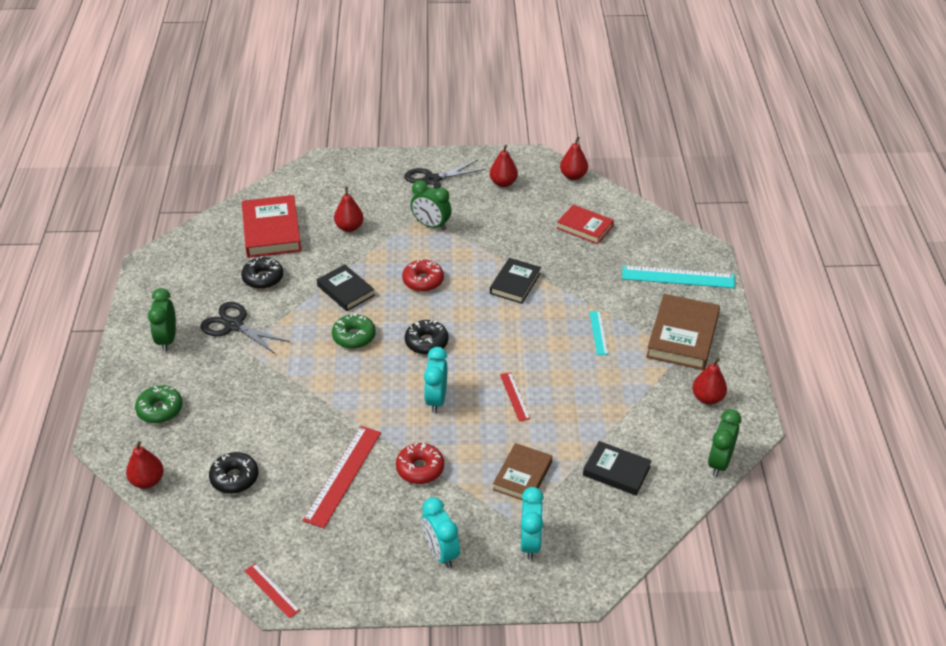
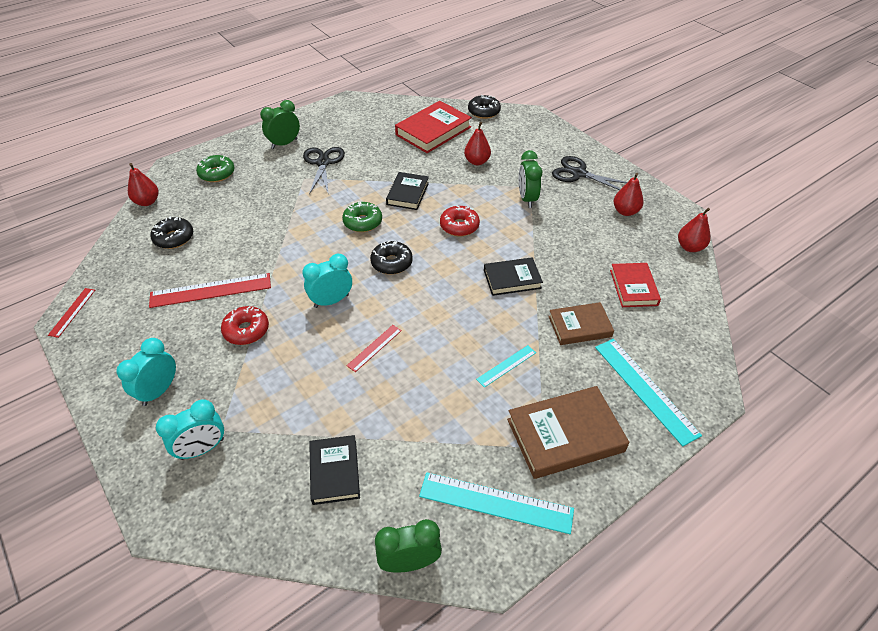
camera: 55 degrees right, 5 degrees up
black donut [241,256,283,289] -> black donut moved to [468,95,501,119]
brown book [493,443,552,500] -> brown book moved to [548,302,614,345]
red pear [692,358,727,405] -> turquoise ruler [419,472,574,534]

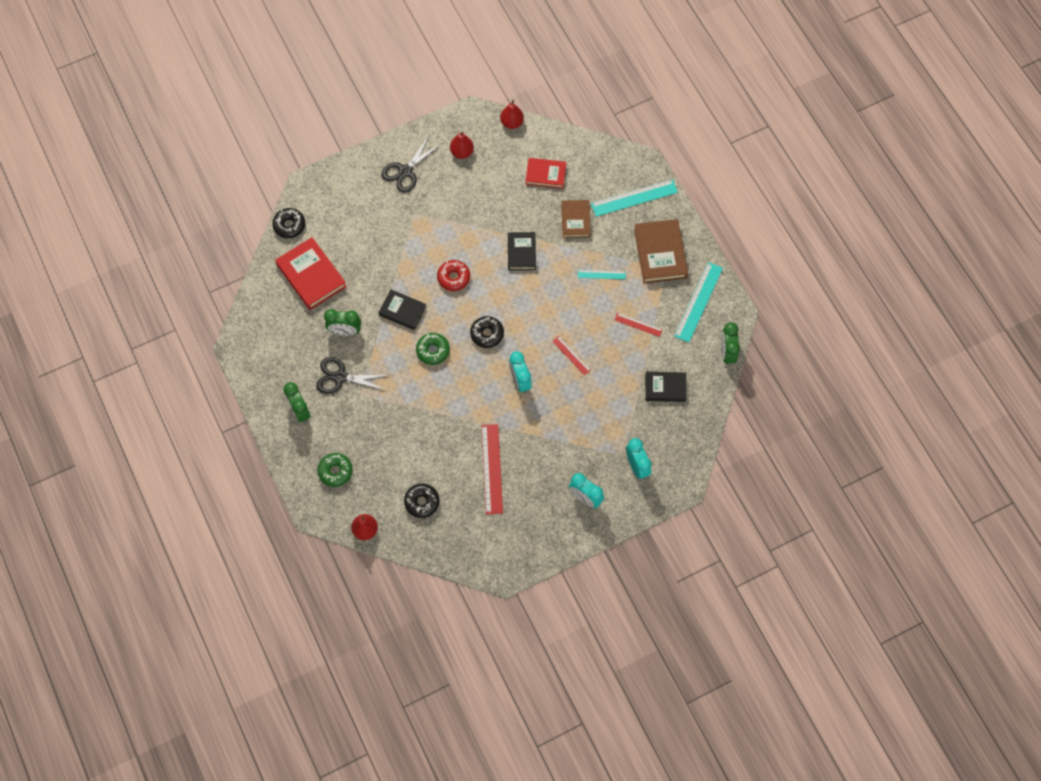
camera: 80 degrees left, 20 degrees up
red ruler [48,288,95,338] -> red ruler moved to [615,313,663,337]
red donut [221,306,269,345] -> none
red pear [464,122,491,165] -> none
turquoise ruler [476,345,536,388] -> turquoise ruler turned 60 degrees counterclockwise [578,270,626,279]
green clock [519,150,542,208] -> green clock moved to [324,309,361,336]

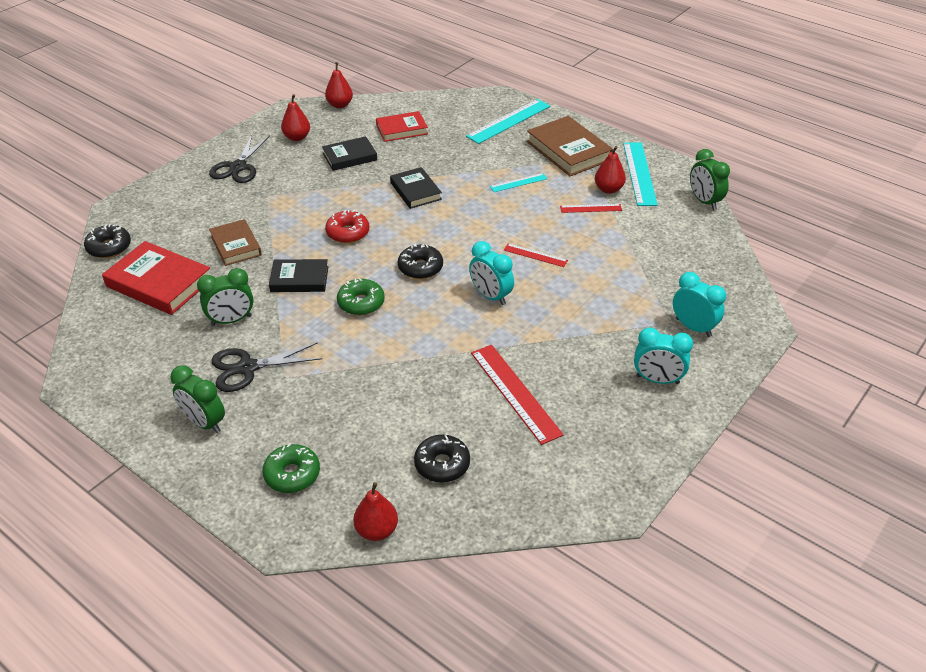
camera: 25 degrees left, 25 degrees down
brown book [561,200,591,238] -> brown book moved to [209,219,262,266]
black book [645,372,687,402] -> black book moved to [322,136,377,171]
none -> red pear [595,146,626,194]

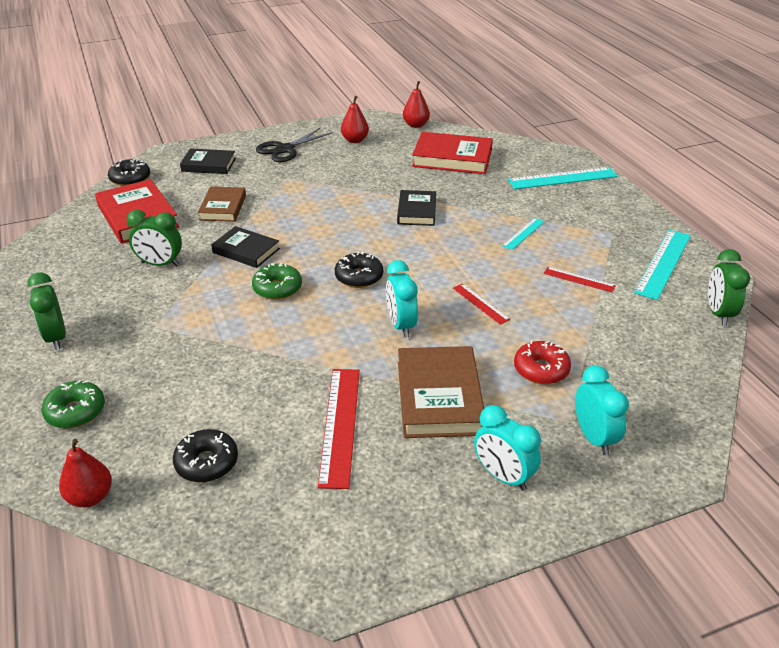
camera: 30 degrees right, 5 degrees down
black scissors [211,342,322,392] -> none
black book [322,136,377,171] -> black book moved to [180,148,236,174]
red donut [325,210,369,243] -> red donut moved to [514,340,571,384]
red book [376,111,428,142] -> red book [412,132,493,174], size x1.58
turquoise ruler [490,173,548,192] -> turquoise ruler turned 60 degrees counterclockwise [502,218,545,250]
brown book [527,116,613,176] -> brown book moved to [398,346,484,438]
red pear [595,146,626,194] -> none

